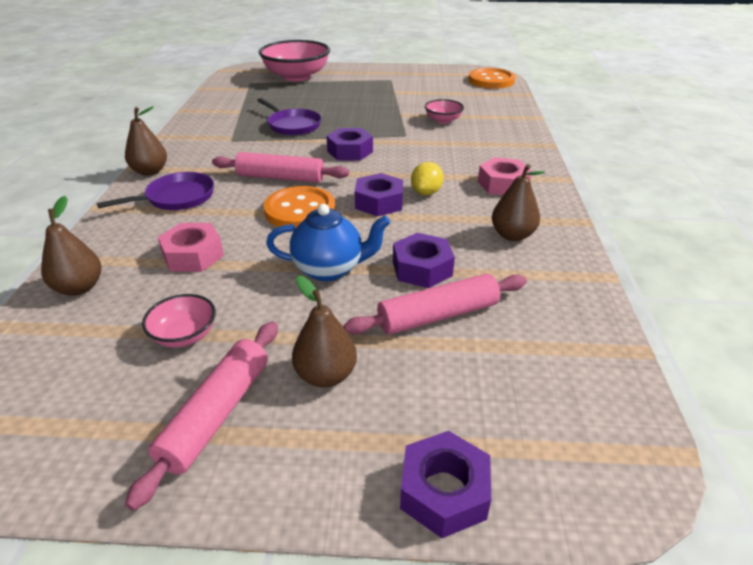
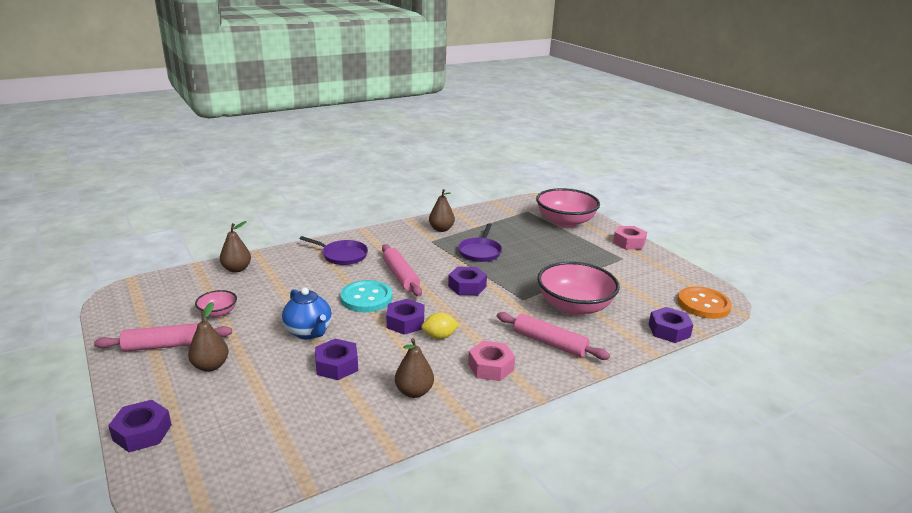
camera: 55 degrees right, 10 degrees down
brown pear [125,106,167,176] -> brown pear moved to [429,189,455,232]
pink nut [158,223,224,272] -> pink nut moved to [613,226,647,249]
orange button [263,186,336,229] -> turquoise button [340,280,392,312]
pink rolling pin [343,274,527,335] -> pink rolling pin moved to [497,312,610,360]
pink bowl [425,99,464,124] -> pink bowl [537,261,620,316], size x2.12
none -> purple nut [649,307,693,343]

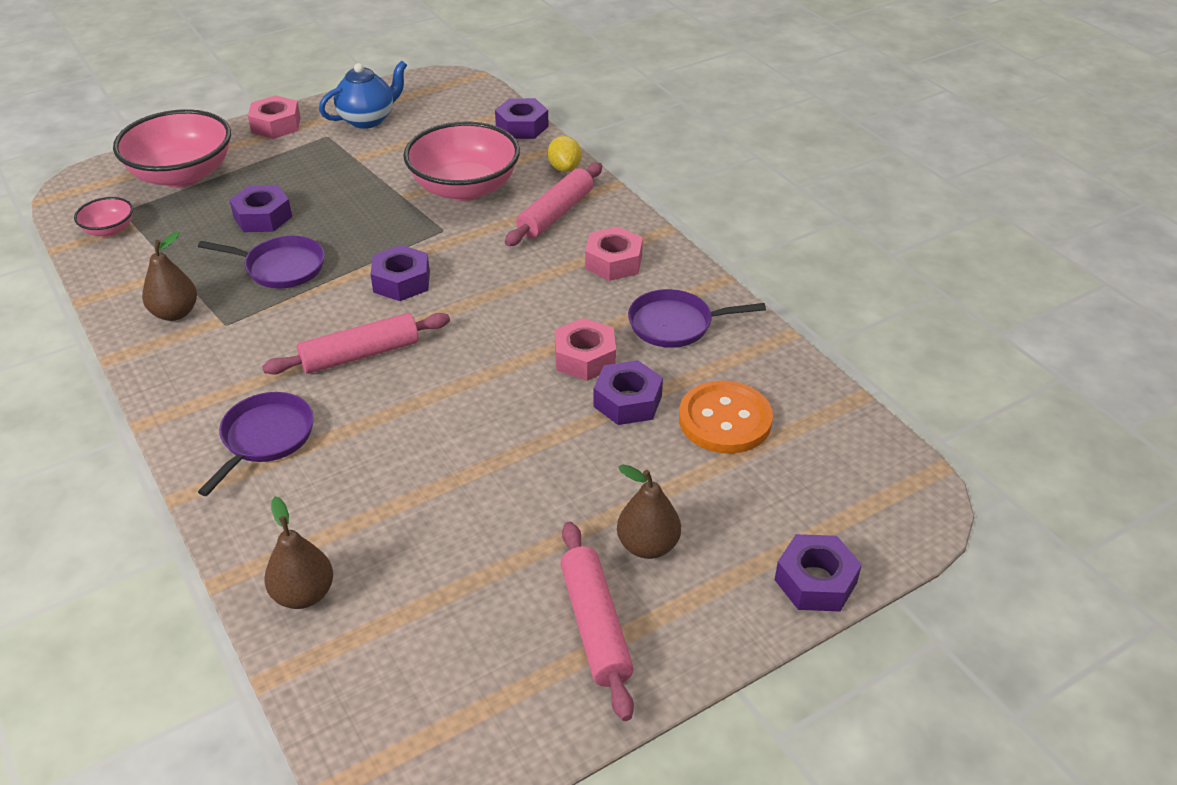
camera: 90 degrees left, 15 degrees up
pink bowl [195,290,237,317] -> pink bowl moved to [74,197,133,237]
blue teapot [282,287,332,339] -> blue teapot moved to [319,61,407,129]
turquoise button [340,280,392,312] -> none
purple nut [386,299,424,335] -> purple nut moved to [229,185,292,232]
brown pear [395,338,434,398] -> purple pan [628,289,766,348]
yellow lemon [421,312,459,339] -> yellow lemon moved to [548,136,582,172]
orange button [678,286,732,319] -> orange button moved to [679,380,773,454]
none -> pink nut [555,318,616,381]

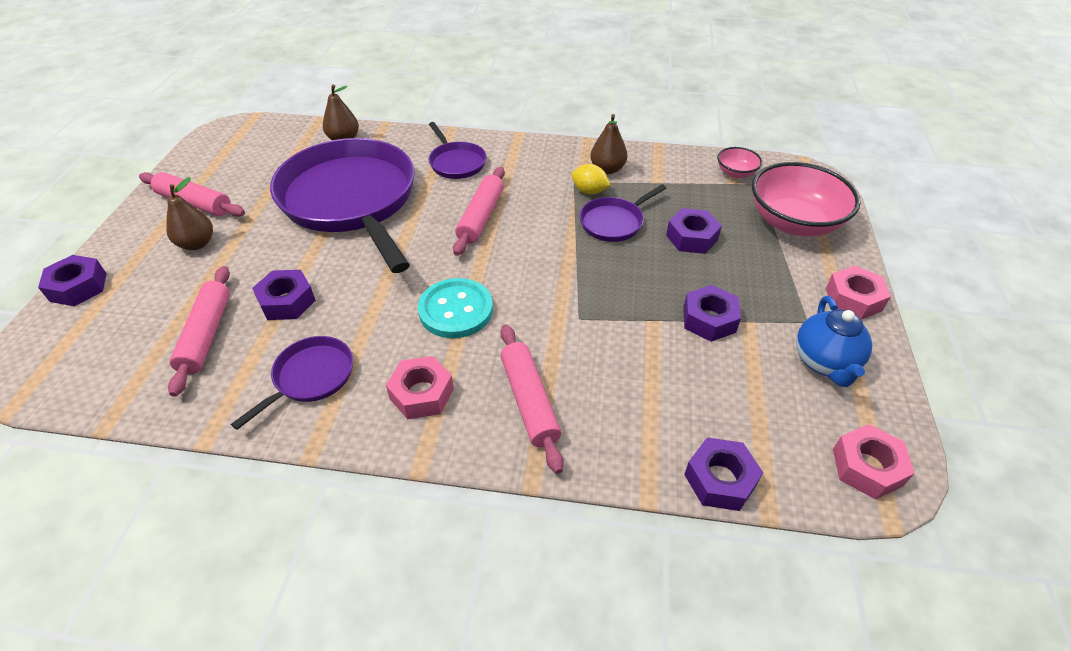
camera: 130 degrees right, 5 degrees up
purple nut [370,245,430,301] -> purple nut moved to [683,285,741,342]
pink bowl [403,122,520,201] -> none
yellow lemon [548,136,582,172] -> yellow lemon moved to [572,164,611,194]
pink nut [555,318,616,381] -> pink nut moved to [833,424,915,500]
orange button [679,380,773,454] -> pink rolling pin [168,266,230,397]
none -> purple pan [270,138,415,273]
none -> turquoise button [418,278,493,338]

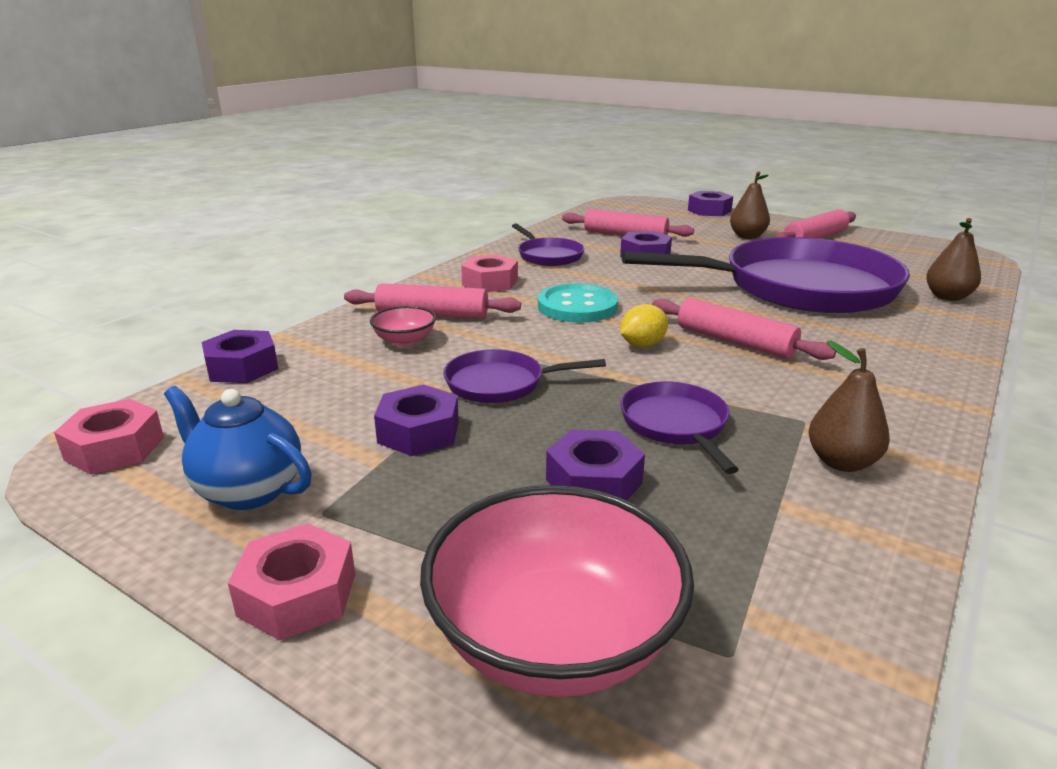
camera: 115 degrees right, 20 degrees down
purple pan [429,122,486,179] -> purple pan moved to [443,349,606,403]
yellow lemon [572,164,611,194] -> yellow lemon moved to [620,304,668,347]
pink bowl [717,147,762,178] -> pink bowl moved to [370,306,436,346]

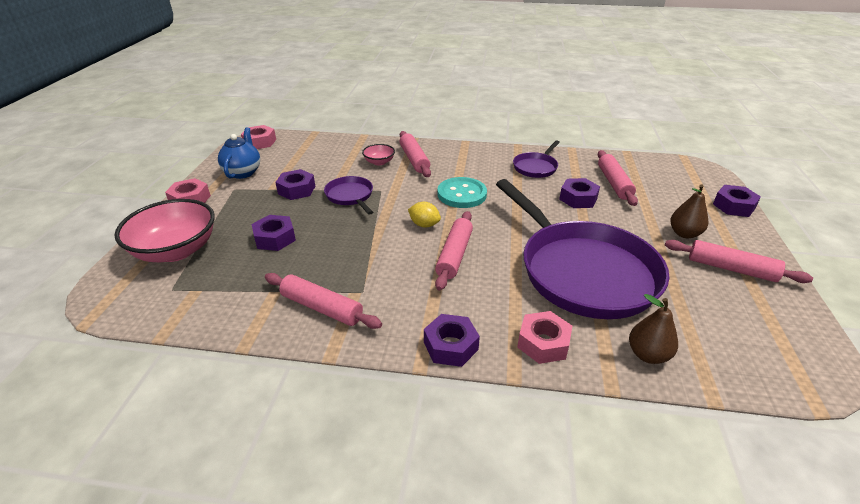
camera: 65 degrees right, 10 degrees up
purple nut [202,330,278,383] -> purple nut moved to [424,314,480,367]
pink nut [461,254,518,292] -> pink nut moved to [517,311,572,364]
purple pan [620,381,739,474] -> none
brown pear [808,340,890,472] -> pink rolling pin [265,273,382,329]

